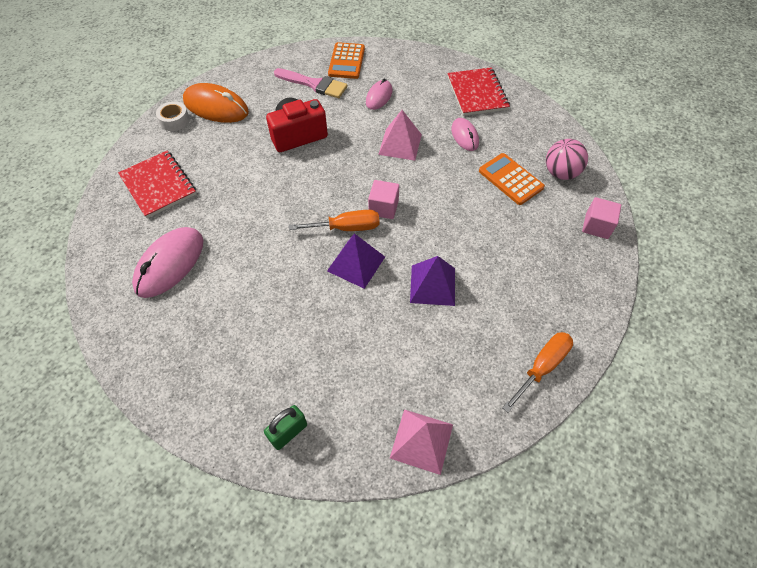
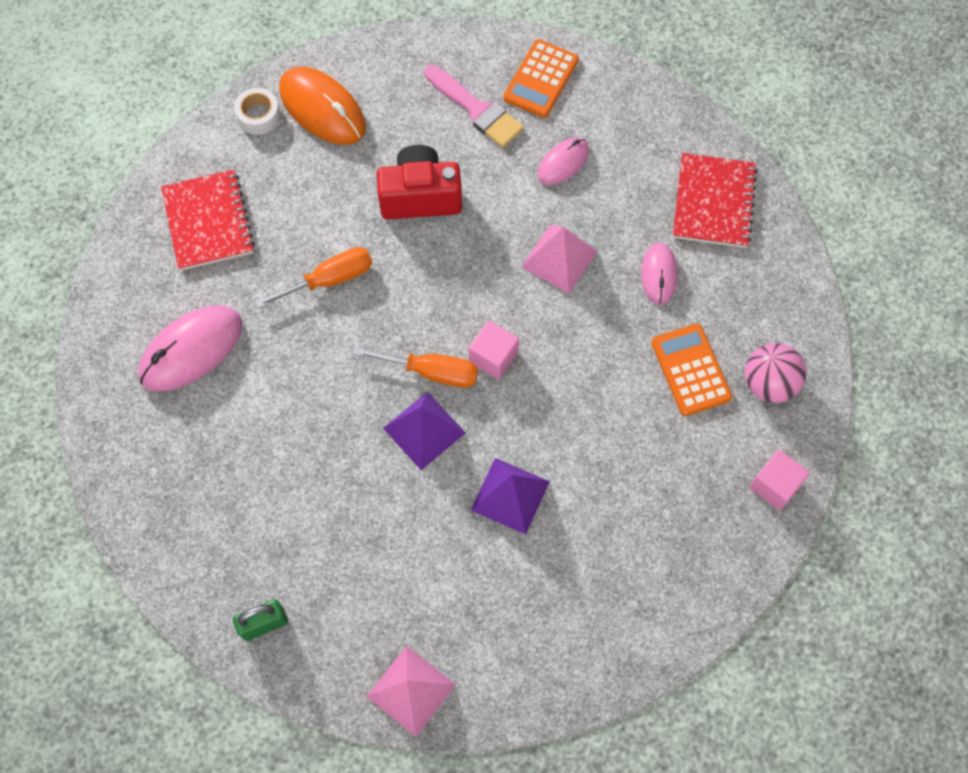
camera: 20 degrees right, 10 degrees up
orange screwdriver [502,332,573,413] -> orange screwdriver moved to [255,247,372,309]

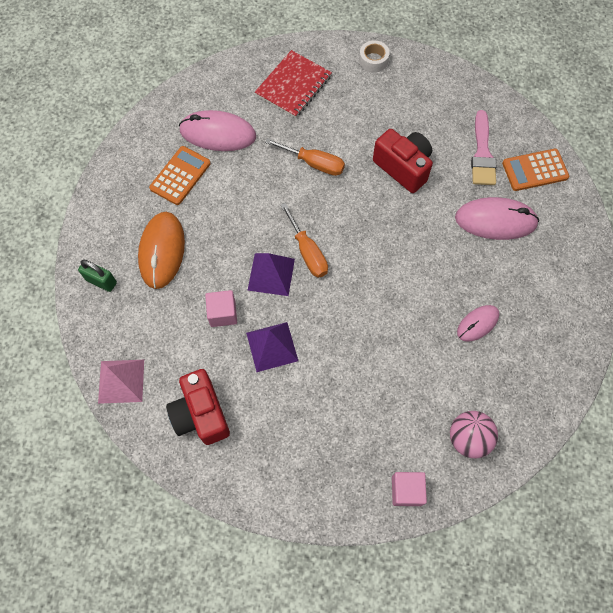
camera: 50 degrees right, 0 degrees up
orange mouse [279,67,366,145] -> orange mouse moved to [138,212,185,289]
pink cube [469,321,519,380] -> pink cube moved to [205,290,237,327]
pink pyramid [521,225,598,294] -> none
pink mouse [537,137,589,185] -> pink mouse [455,197,539,240], size x1.71
orange calculator [651,324,732,416] -> orange calculator moved to [149,146,211,205]
red notebook [673,153,758,248] -> none
none -> red camera [166,369,230,445]

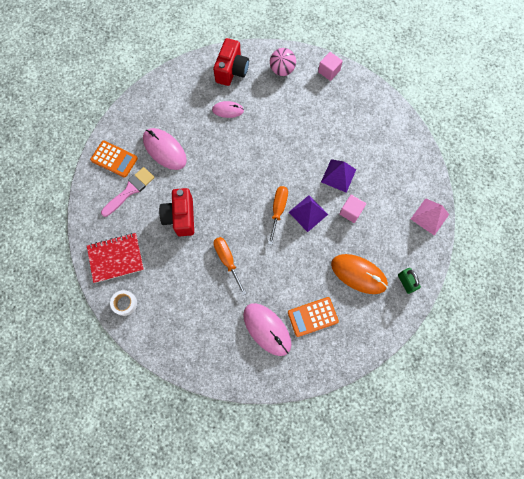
camera: 140 degrees left, 5 degrees up
orange mouse [138,212,185,289] -> orange mouse turned 75 degrees clockwise [331,254,388,294]
red camera [166,369,230,445] -> red camera moved to [213,38,249,86]
red notebook [255,50,332,118] -> red notebook moved to [87,233,144,283]

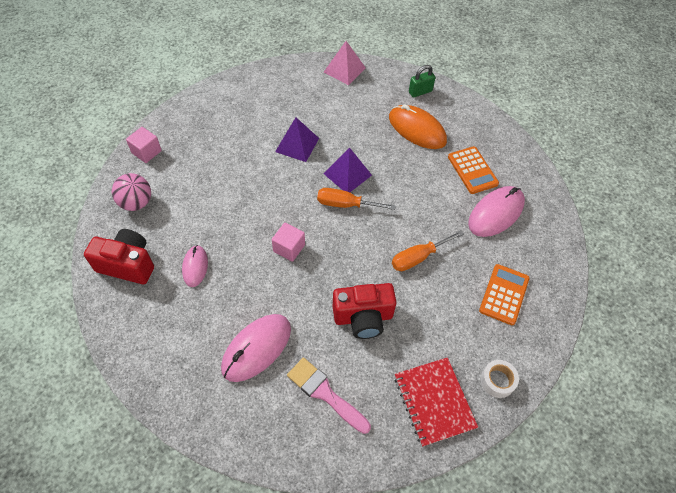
camera: 95 degrees left, 15 degrees down
orange calculator [90,141,138,178] -> orange calculator moved to [479,264,530,325]
orange mouse [331,254,388,294] -> orange mouse turned 75 degrees counterclockwise [389,104,447,149]
pink cube [339,195,366,223] -> pink cube moved to [272,223,305,262]

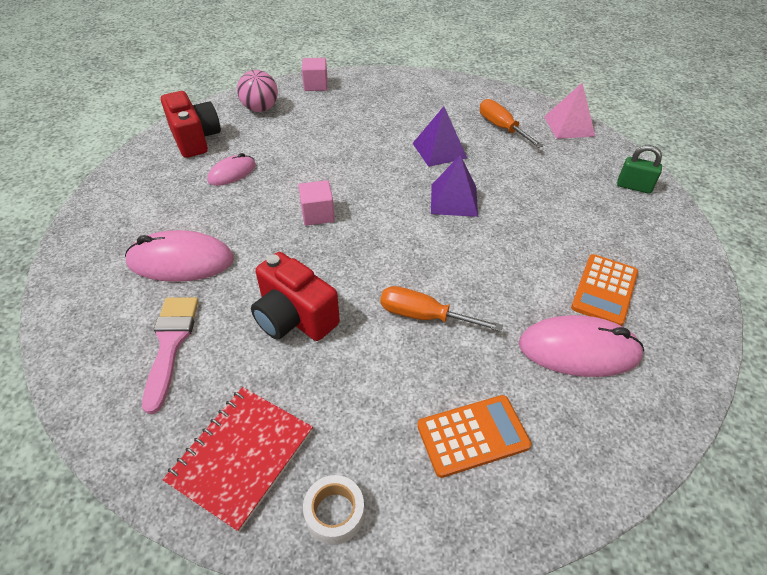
camera: 50 degrees right, 10 degrees down
orange screwdriver [317,188,396,210] -> orange screwdriver moved to [480,99,543,148]
orange mouse [389,104,447,149] -> none

